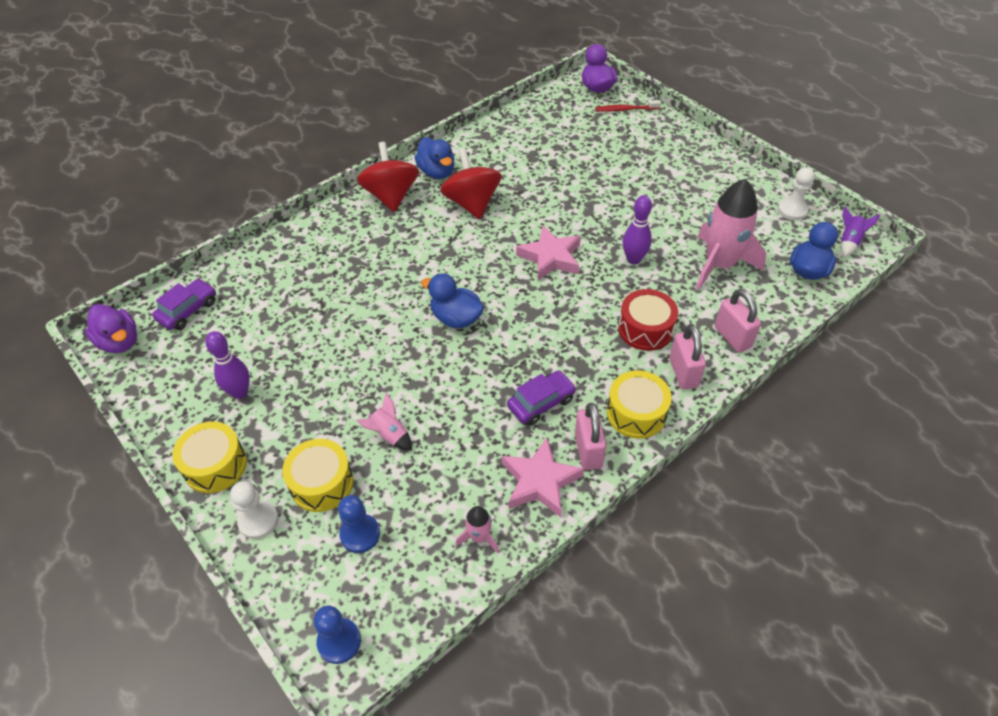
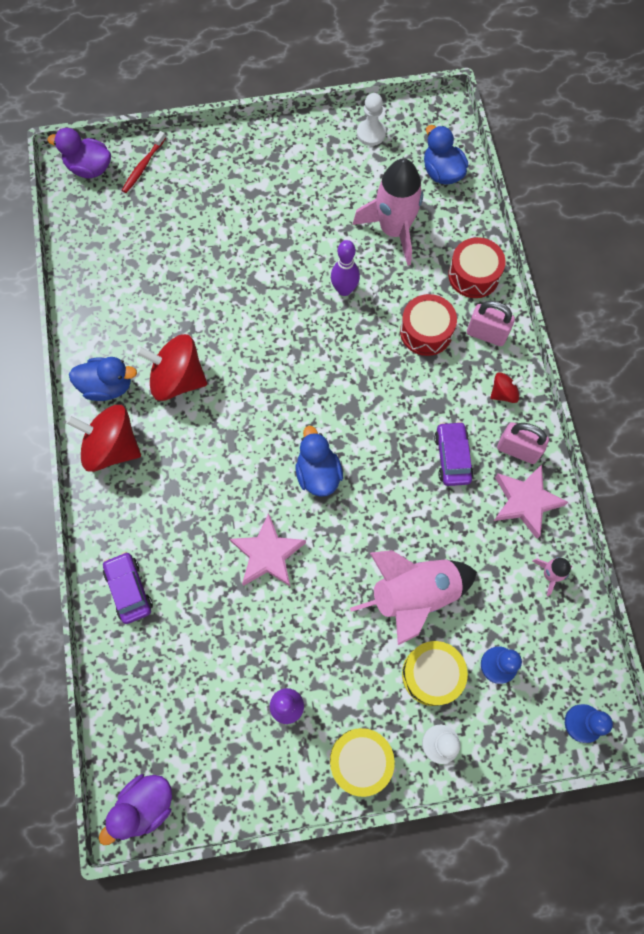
camera: 60 degrees left, 20 degrees up
purple duck [85,304,137,353] -> purple duck turned 150 degrees clockwise [99,774,172,845]
purple car [152,279,216,330] -> purple car moved to [103,552,153,624]
pink rocket [356,393,412,451] -> pink rocket [350,550,477,645], size x2.21
blue duck [421,274,484,328] -> blue duck turned 105 degrees clockwise [296,426,343,497]
pink star [516,226,581,281] -> pink star moved to [230,513,306,586]
yellow drum [607,370,671,439] -> red spinning top [490,372,524,403]
pink padlock [715,289,761,352] -> red drum [448,237,506,298]
purple rocket [841,207,880,257] -> none

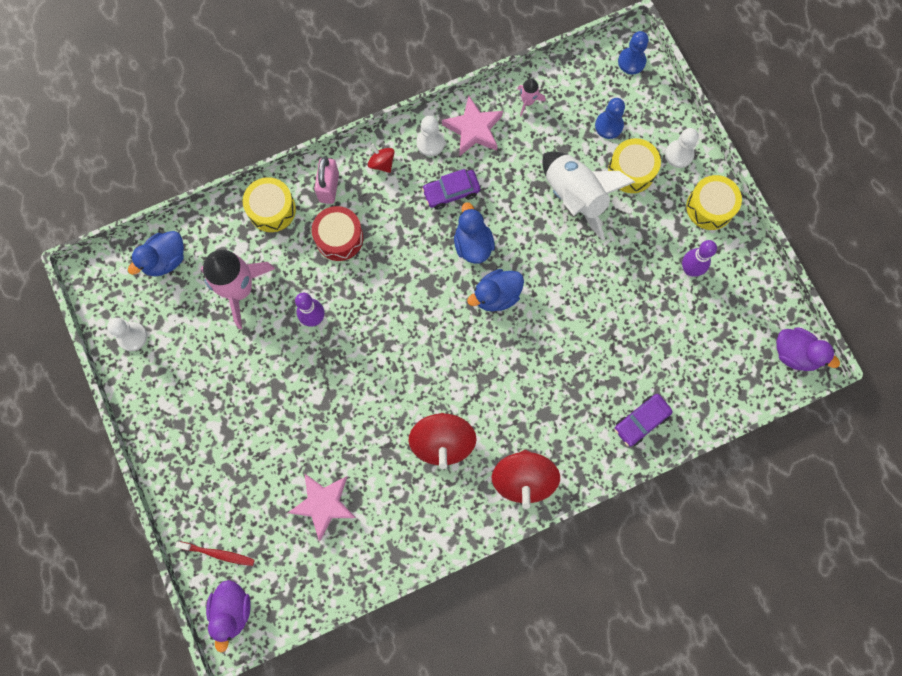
camera: 105 degrees left, 5 degrees up
blue duck [69,357,137,401] -> blue duck moved to [454,202,495,264]
pink star [230,513,306,586] -> pink star moved to [288,474,356,541]
pink rocket [350,550,477,645] -> white rocket [542,151,635,241]
red drum [448,237,506,298] -> yellow drum [243,177,296,232]
pink padlock [497,422,549,464] -> white pawn [416,116,445,156]

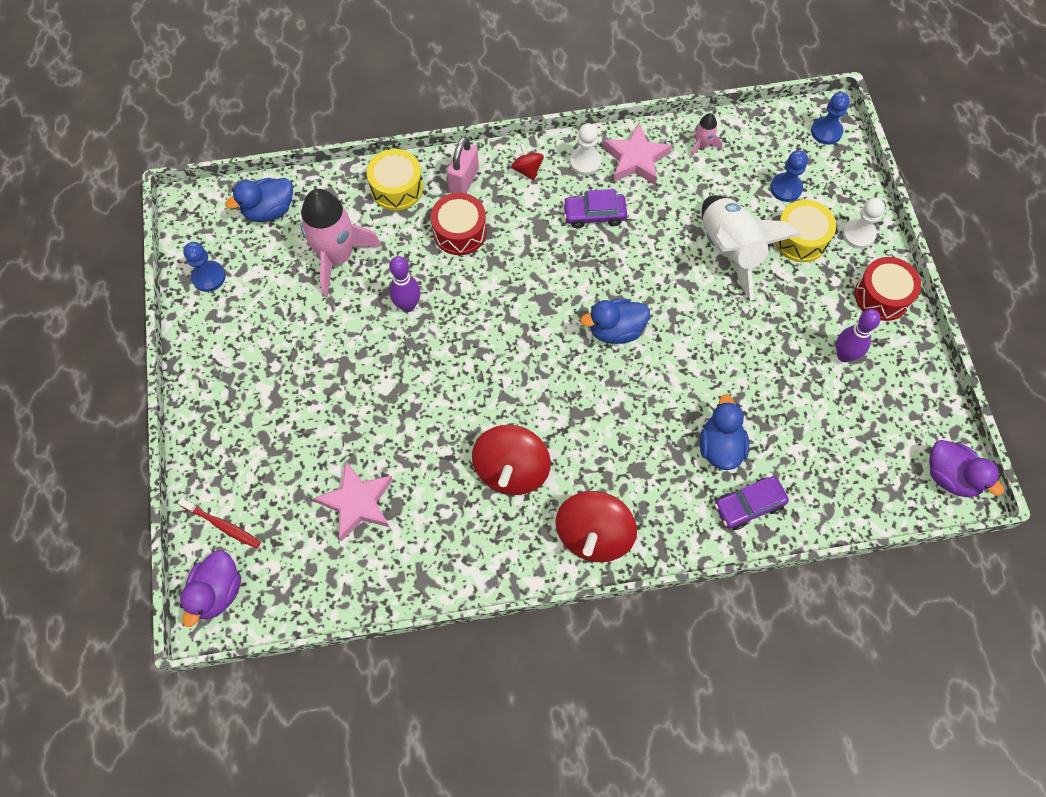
camera: 15 degrees right, 10 degrees down
white pawn [107,318,147,351] -> blue pawn [183,242,226,292]
blue duck [454,202,495,264] -> blue duck moved to [700,394,749,470]
yellow drum [686,175,742,230] -> red drum [855,257,921,321]

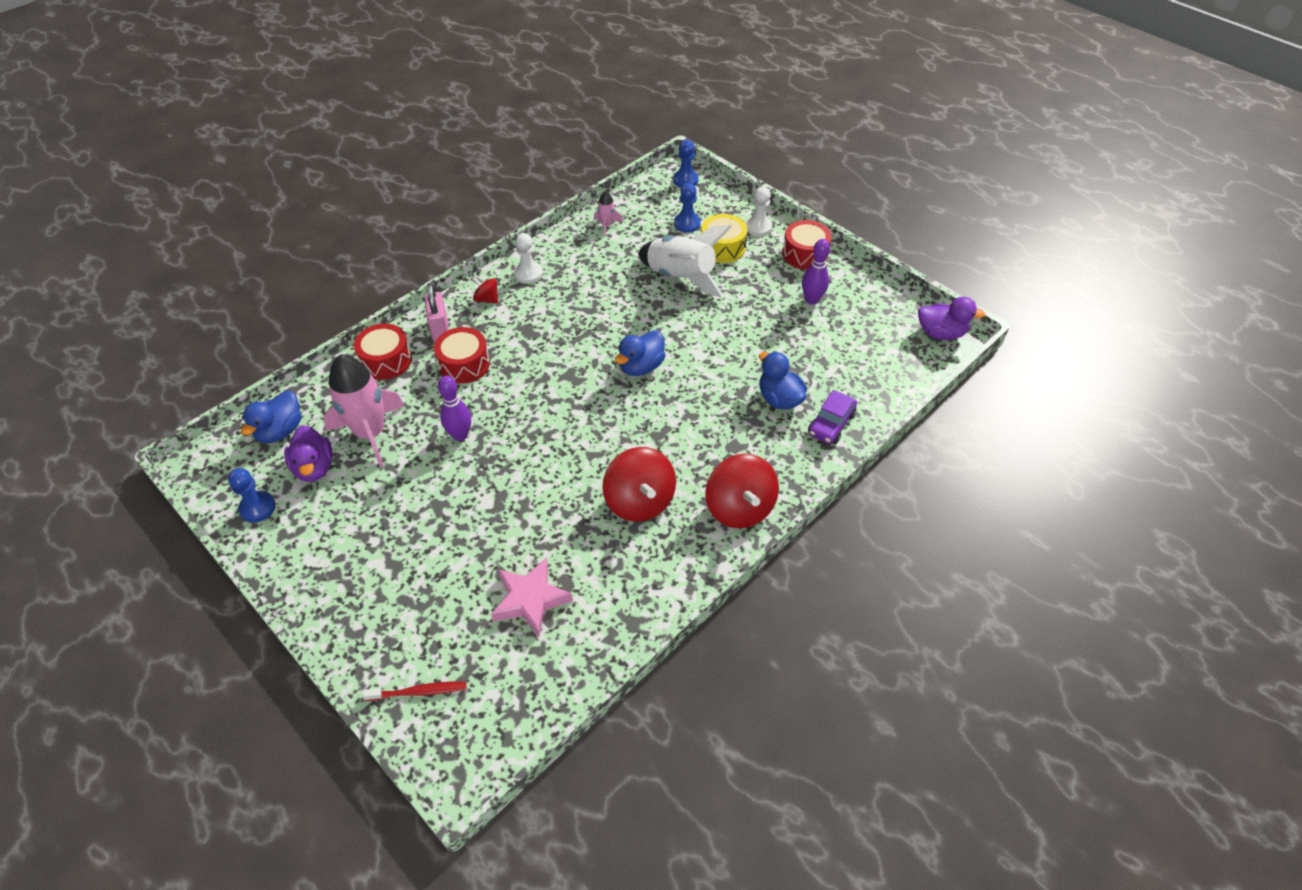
camera: 35 degrees left, 15 degrees down
purple duck [180,550,241,627] -> purple duck moved to [284,425,333,482]
yellow drum [367,149,423,210] -> red drum [354,323,412,380]
purple car [563,189,627,228] -> none
pink star [603,123,672,185] -> none

